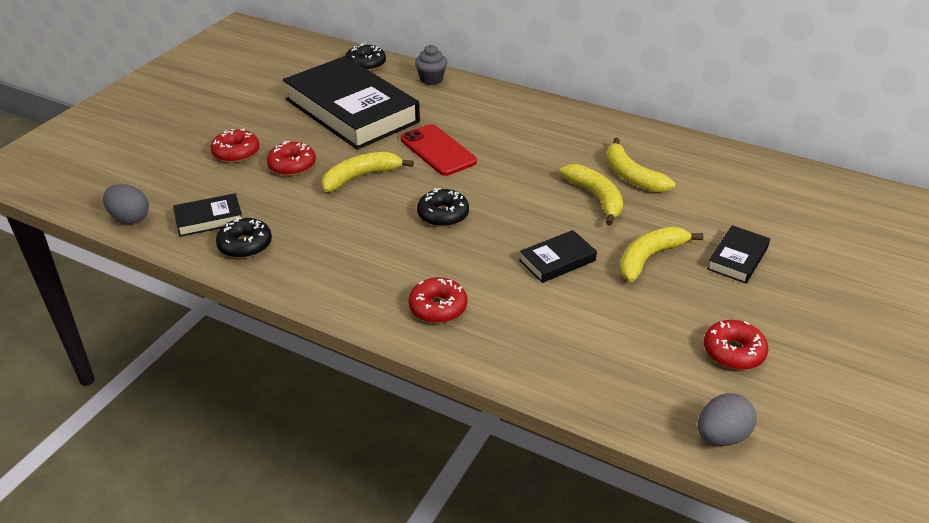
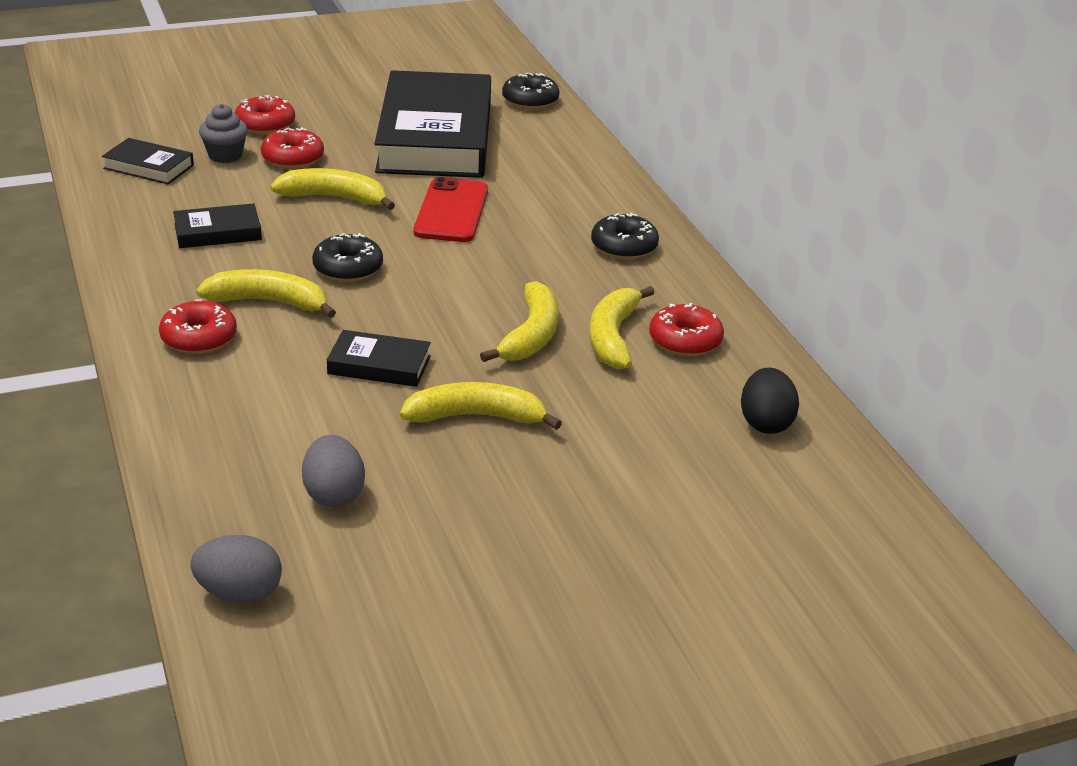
camera: 40 degrees right, 5 degrees down
grey egg [103,184,149,224] -> grey egg moved to [302,435,365,507]
black donut [216,218,272,258] -> black donut moved to [591,213,659,259]
grey cupcake [415,45,447,85] -> grey cupcake moved to [199,104,248,163]
red donut [704,320,768,370] -> red donut moved to [649,303,724,356]
black book [707,225,770,284] -> black book moved to [173,203,262,248]
none -> yellow banana [196,269,336,318]
none -> black egg [741,368,799,434]

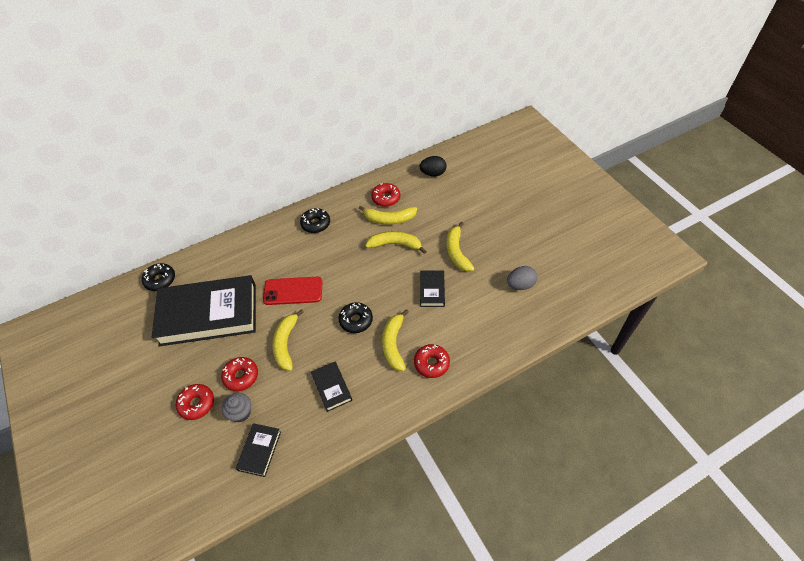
camera: 95 degrees left, 20 degrees up
grey egg [190,535,282,604] -> none

